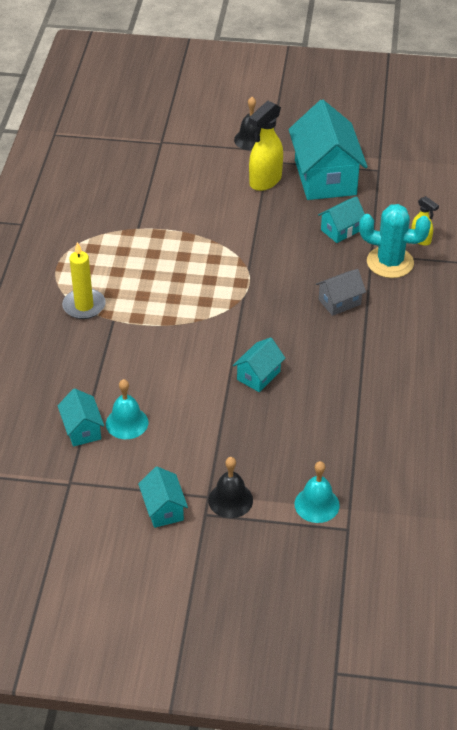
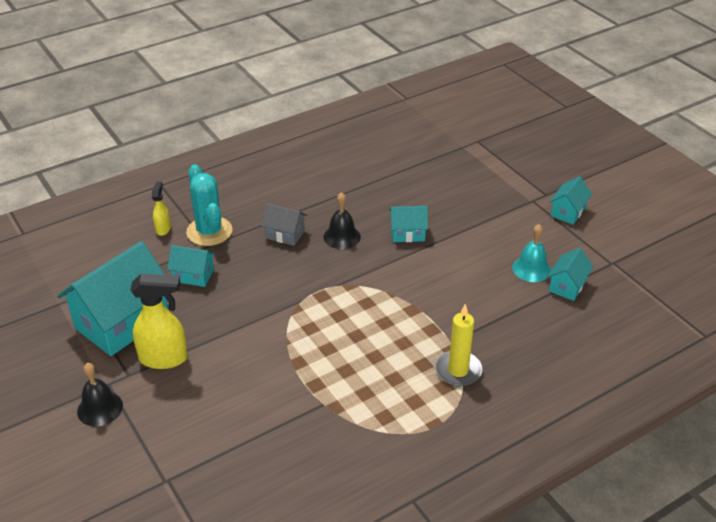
camera: 130 degrees left, 5 degrees down
black bell [208,457,253,518] -> black bell moved to [324,192,361,249]
turquoise bell [294,461,340,523] -> none

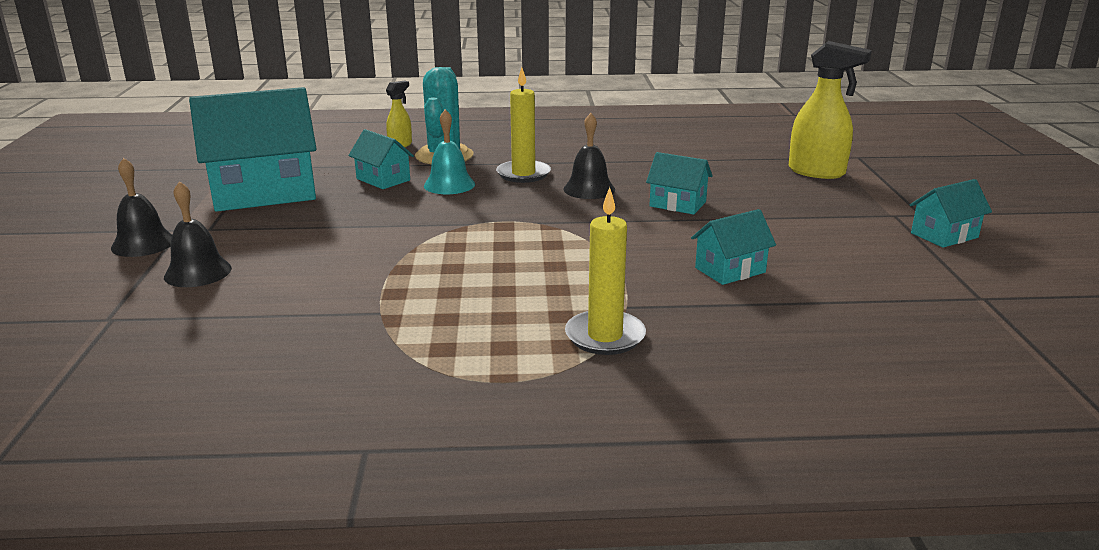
camera: 30 degrees right, 15 degrees down
yellow spray bottle [130,273,188,369] -> yellow spray bottle moved to [788,41,872,179]
grey house [261,203,307,246] -> yellow candle [496,67,551,183]
turquoise bell [512,224,551,282] -> turquoise bell moved to [424,109,475,194]
turquoise house [547,248,594,301] -> turquoise house moved to [691,209,776,285]
none -> black bell [164,181,232,287]

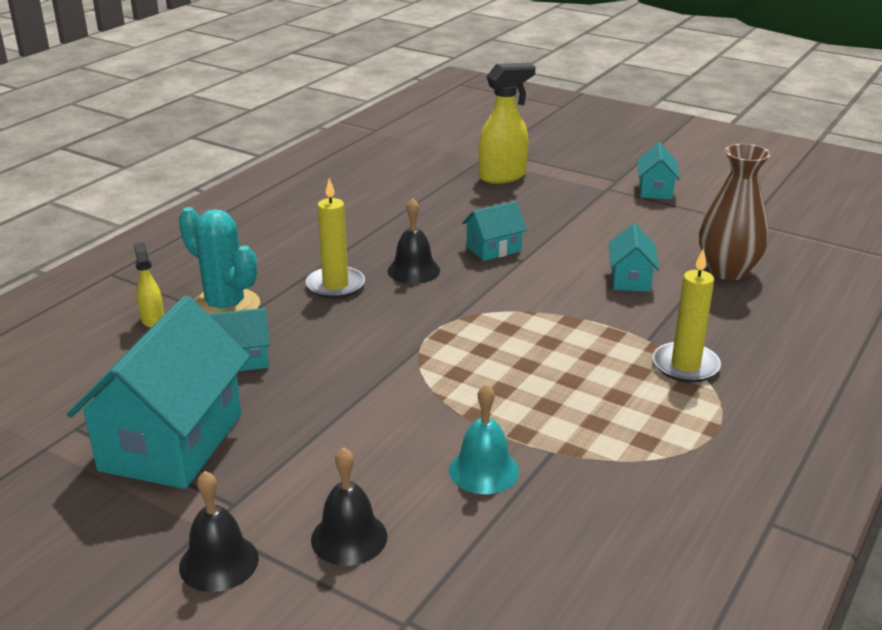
camera: 55 degrees left, 5 degrees up
turquoise bell [424,109,475,194] -> turquoise bell moved to [449,384,519,494]
none -> brown vase [699,144,771,280]

